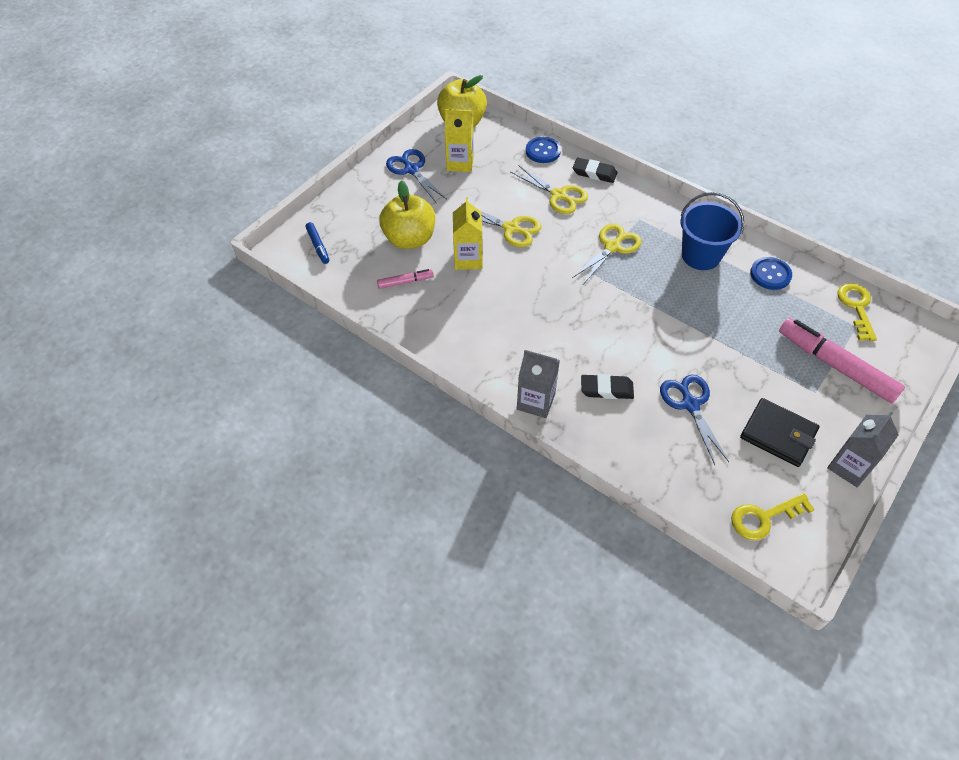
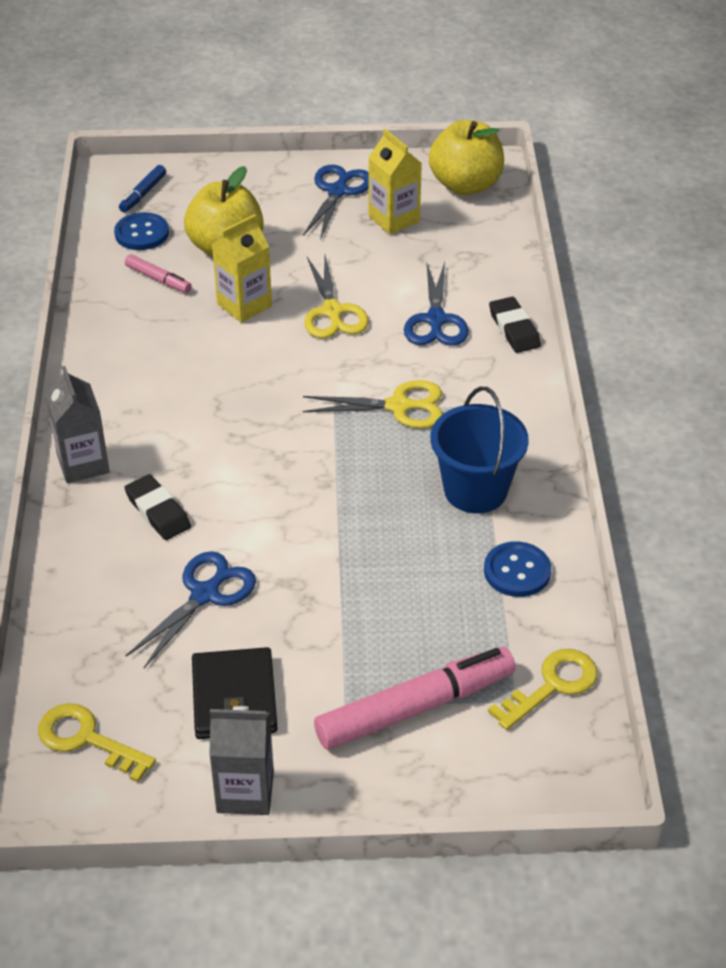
camera: 50 degrees right, 10 degrees down
yellow scissors [510,165,588,214] -> blue scissors [404,262,469,346]
blue button [526,137,561,163] -> blue button moved to [114,212,169,250]
pink marker [779,318,905,403] -> pink marker turned 60 degrees clockwise [314,647,516,750]

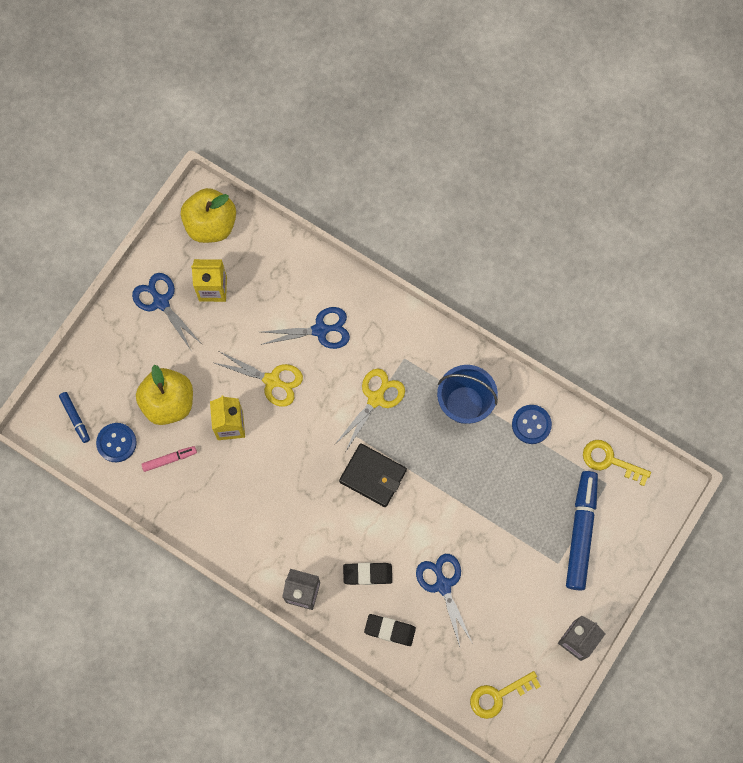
camera: 55 degrees left, 30 degrees up
black wallet [192,647,278,739] -> black wallet moved to [339,443,407,507]
pink marker [314,647,516,750] -> blue marker [566,471,598,590]
blue scissors [404,262,469,346] -> blue scissors turned 45 degrees counterclockwise [260,307,350,349]
yellow key [488,649,598,730] -> yellow key turned 60 degrees counterclockwise [583,440,651,486]
black eraser [489,297,541,353] -> black eraser moved to [364,614,416,646]

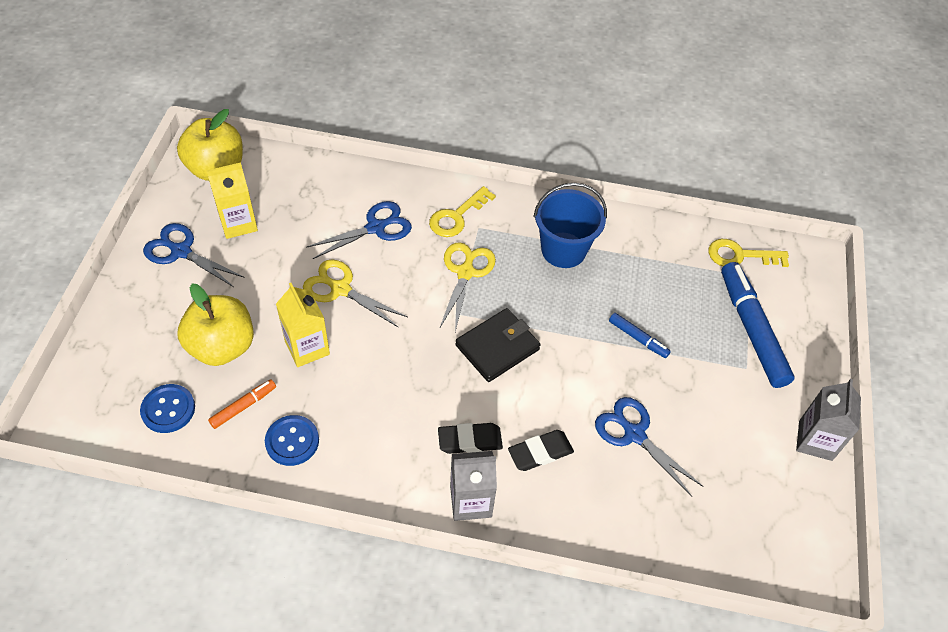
camera: 25 degrees left, 20 degrees down
blue marker [59,392,90,443] -> blue marker moved to [609,313,671,358]
pink marker [141,446,197,472] -> orange marker [208,379,276,429]
yellow scissors [215,351,303,407] -> yellow scissors turned 150 degrees counterclockwise [303,259,408,328]
black wallet [339,443,407,507] -> black wallet turned 45 degrees counterclockwise [455,308,541,382]
black eraser [364,614,416,646] -> black eraser moved to [438,423,503,454]
yellow key [470,671,541,719] -> yellow key moved to [429,186,496,237]
blue button [512,405,552,444] -> blue button moved to [265,415,319,466]

